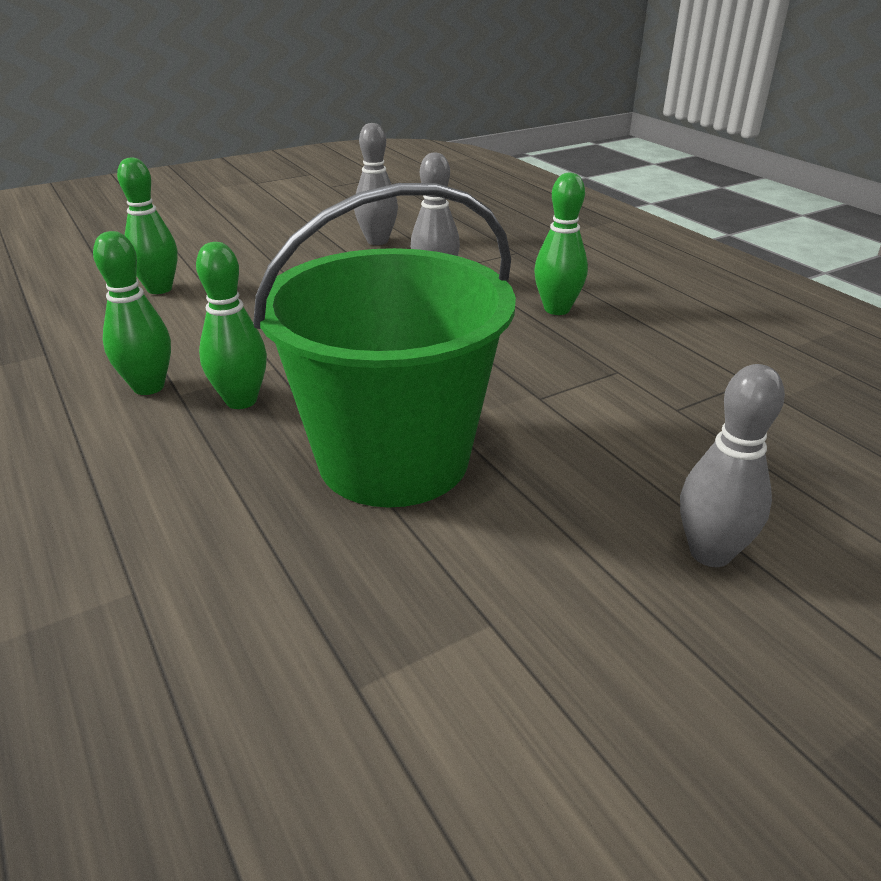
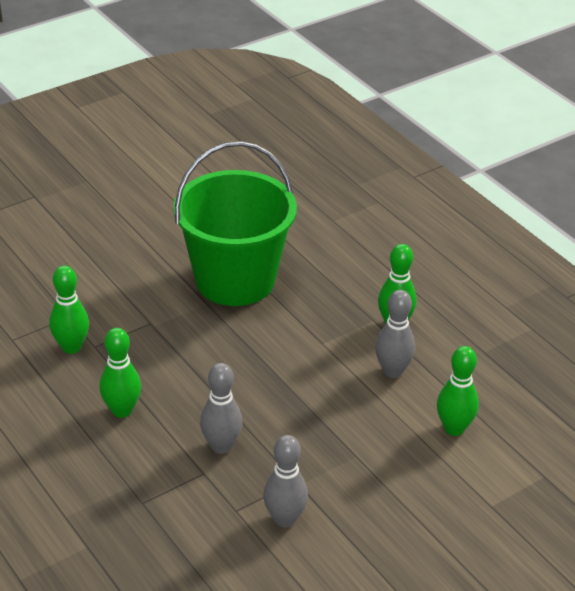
camera: 175 degrees right, 5 degrees up
green bowling pin [196,242,267,409] -> green bowling pin moved to [49,266,89,354]
grey bowling pin [680,364,785,567] -> grey bowling pin moved to [375,290,415,378]

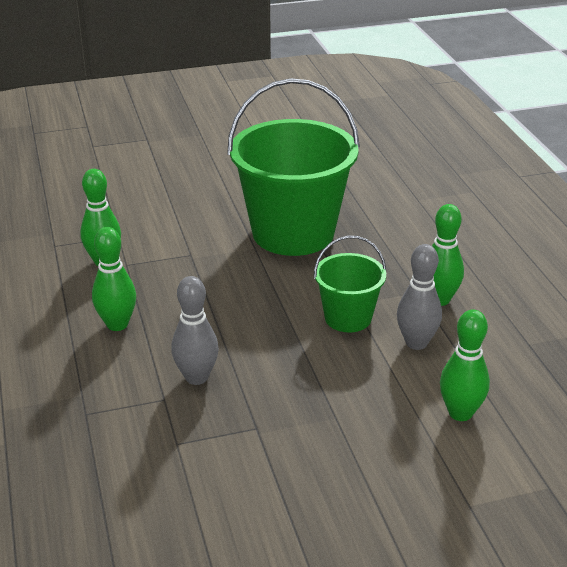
camera: 20 degrees right, 5 degrees down
grey bowling pin [263,435,308,528] -> none
none -> green bucket [314,236,386,333]

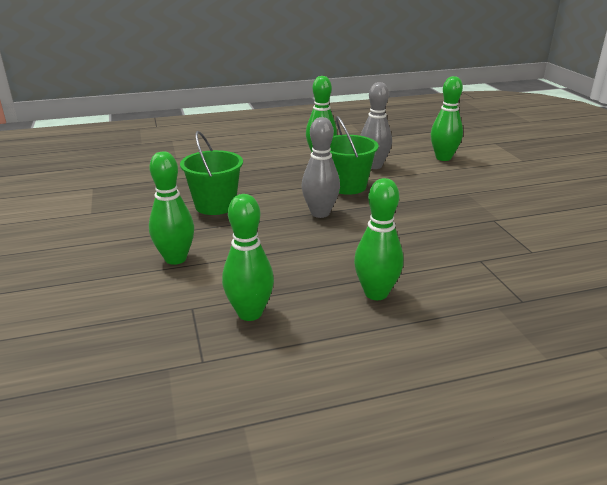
camera: 90 degrees left, 5 degrees down
grey bowling pin [171,276,219,385] -> grey bowling pin moved to [301,117,340,218]
green bucket [227,78,360,256] -> green bucket [180,131,243,215], size x0.51
none -> green bowling pin [149,152,194,265]

